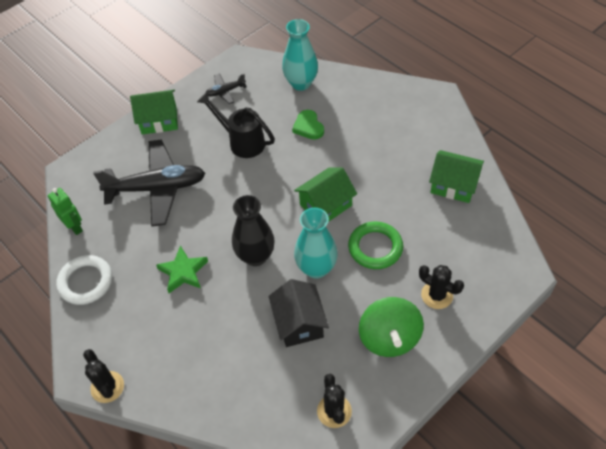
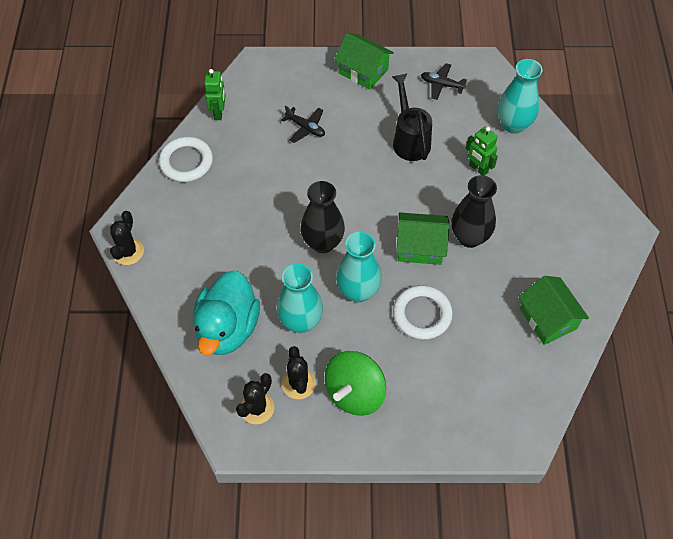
camera: 40 degrees right, 5 degrees up
black plane [93,139,205,226] -> black plane [281,105,325,143], size x0.45
green star [156,246,208,293] -> none
black house [269,279,329,347] -> turquoise vase [277,264,323,333]
green heart [292,110,324,140] -> green robot [466,127,498,176]
green ring [348,221,403,269] -> white ring [393,285,453,340]
black cactus [419,265,464,309] -> black cactus moved to [282,346,316,399]
none -> turquoise duck [193,270,260,355]
none -> black vase [451,175,497,248]

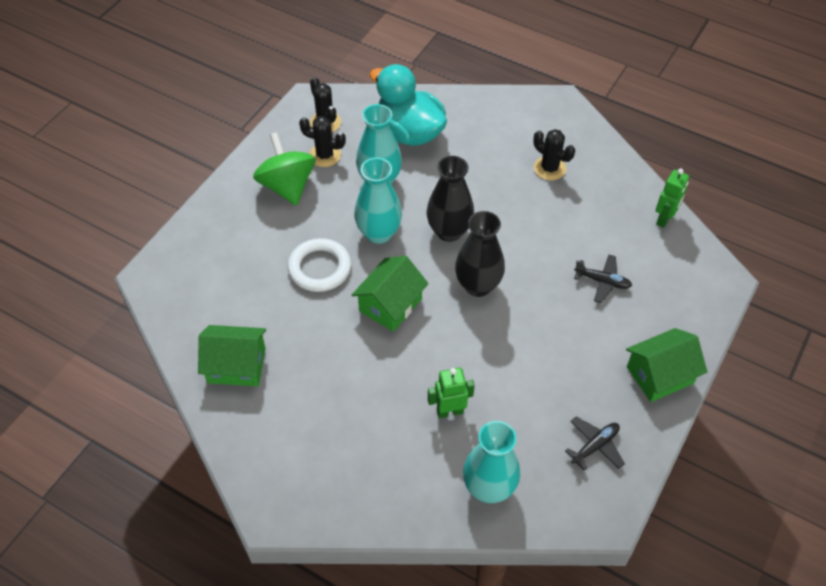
camera: 120 degrees right, 5 degrees down
black cactus [110,211,144,265] -> black cactus moved to [533,129,575,180]
white ring [159,137,213,182] -> none
green robot [204,69,226,120] -> green robot turned 90 degrees counterclockwise [656,169,689,228]
black plane [281,105,325,143] -> black plane turned 135 degrees counterclockwise [574,254,632,303]
black watering can [392,73,432,161] -> none
black vase [451,175,497,248] -> black vase moved to [455,211,505,297]

